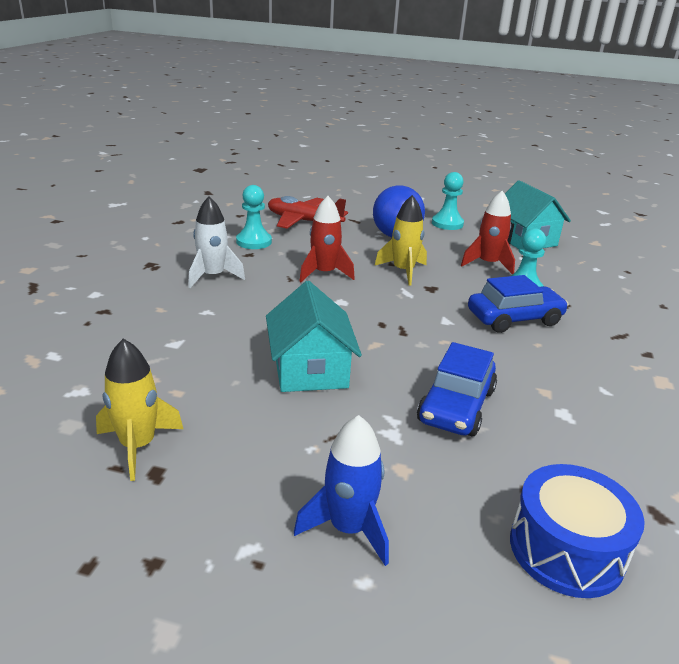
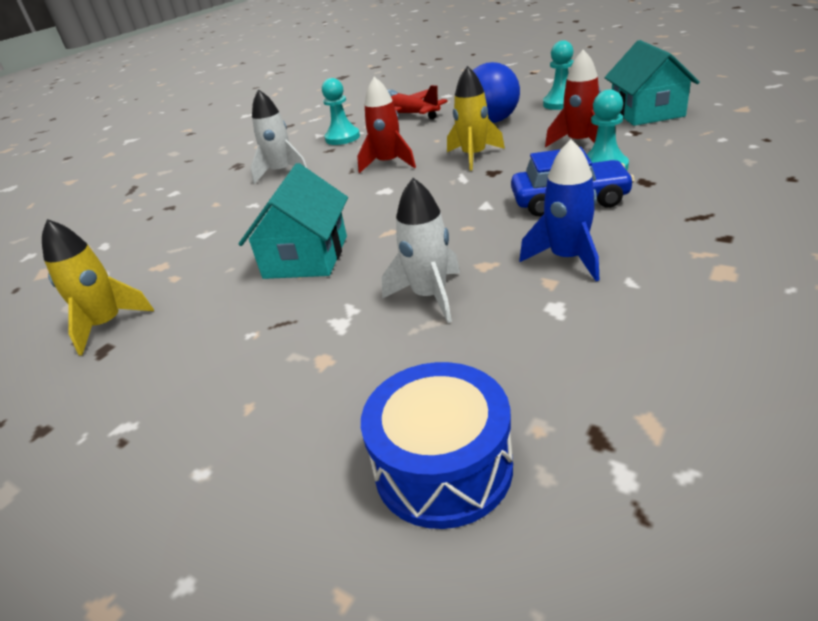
camera: 25 degrees right, 5 degrees up
blue rocket [294,415,389,566] -> blue rocket moved to [519,139,599,281]
blue car [417,342,497,436] -> white rocket [381,178,460,323]

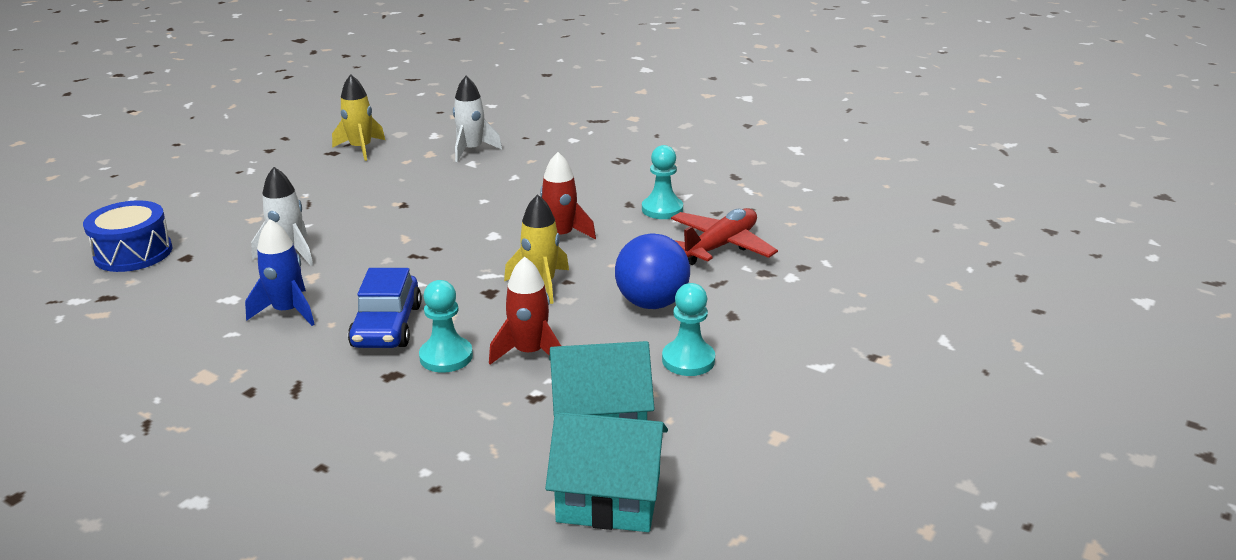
camera: 85 degrees right, 5 degrees down
turquoise house [239,163,348,279] -> turquoise house moved to [545,412,668,532]
white rocket [251,89,308,184] -> white rocket moved to [453,76,502,162]

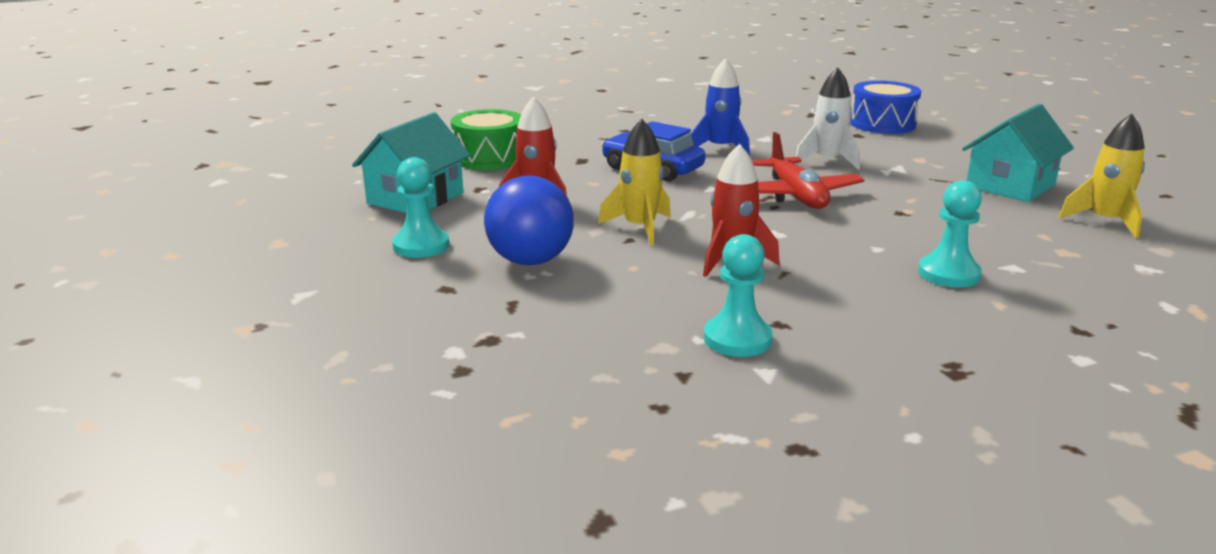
camera: 125 degrees right, 5 degrees down
turquoise pawn [419,280,473,373] -> turquoise pawn moved to [918,180,982,288]
white rocket [453,76,502,162] -> none
turquoise house [545,412,668,532] -> turquoise house moved to [962,104,1074,202]
red plane [671,208,778,265] -> red plane moved to [752,132,864,209]
none -> green drum [451,109,521,170]

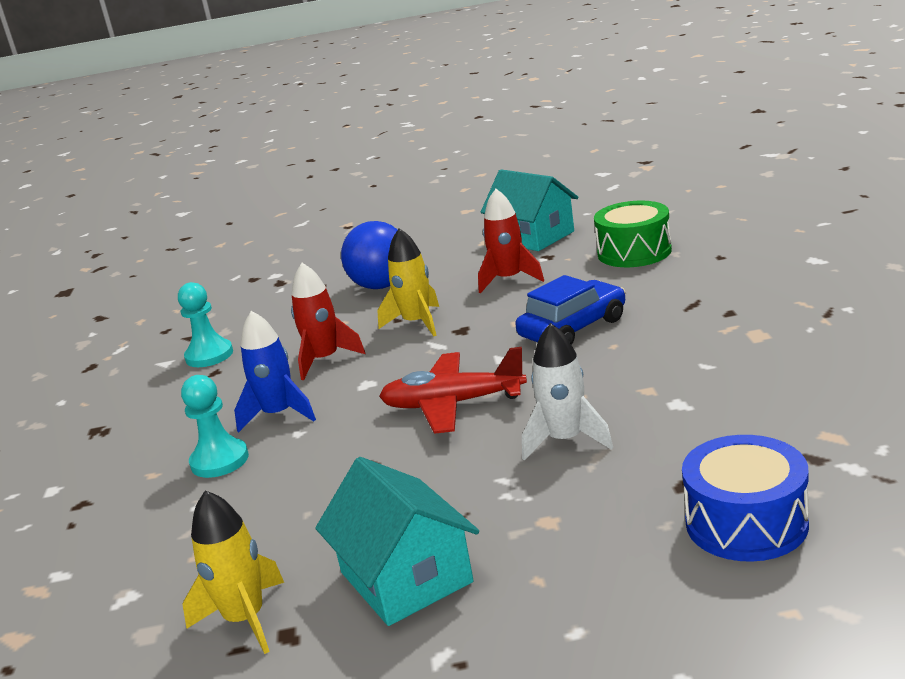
camera: 110 degrees right, 0 degrees up
turquoise pawn [392,157,449,258] -> none
blue rocket [691,58,750,156] -> blue rocket moved to [234,311,316,433]

